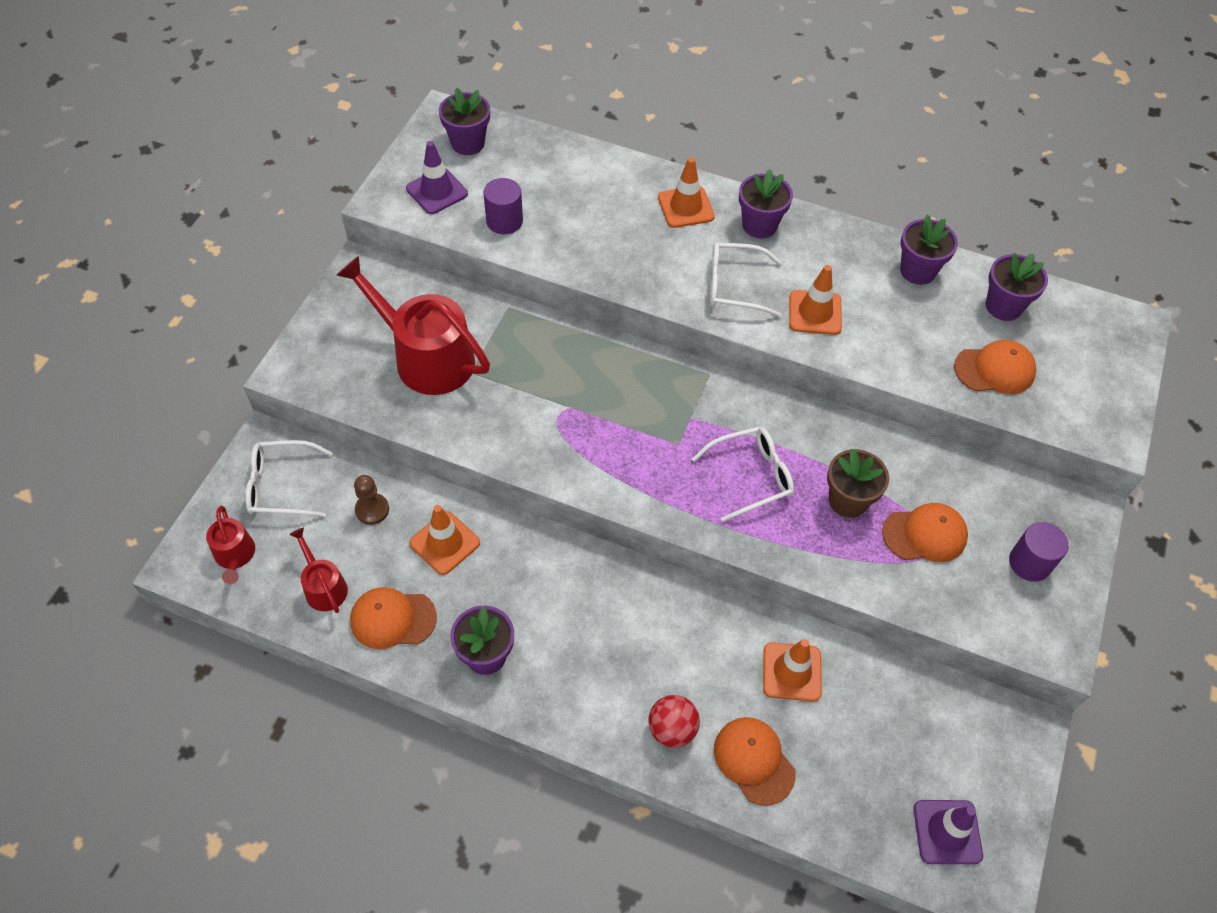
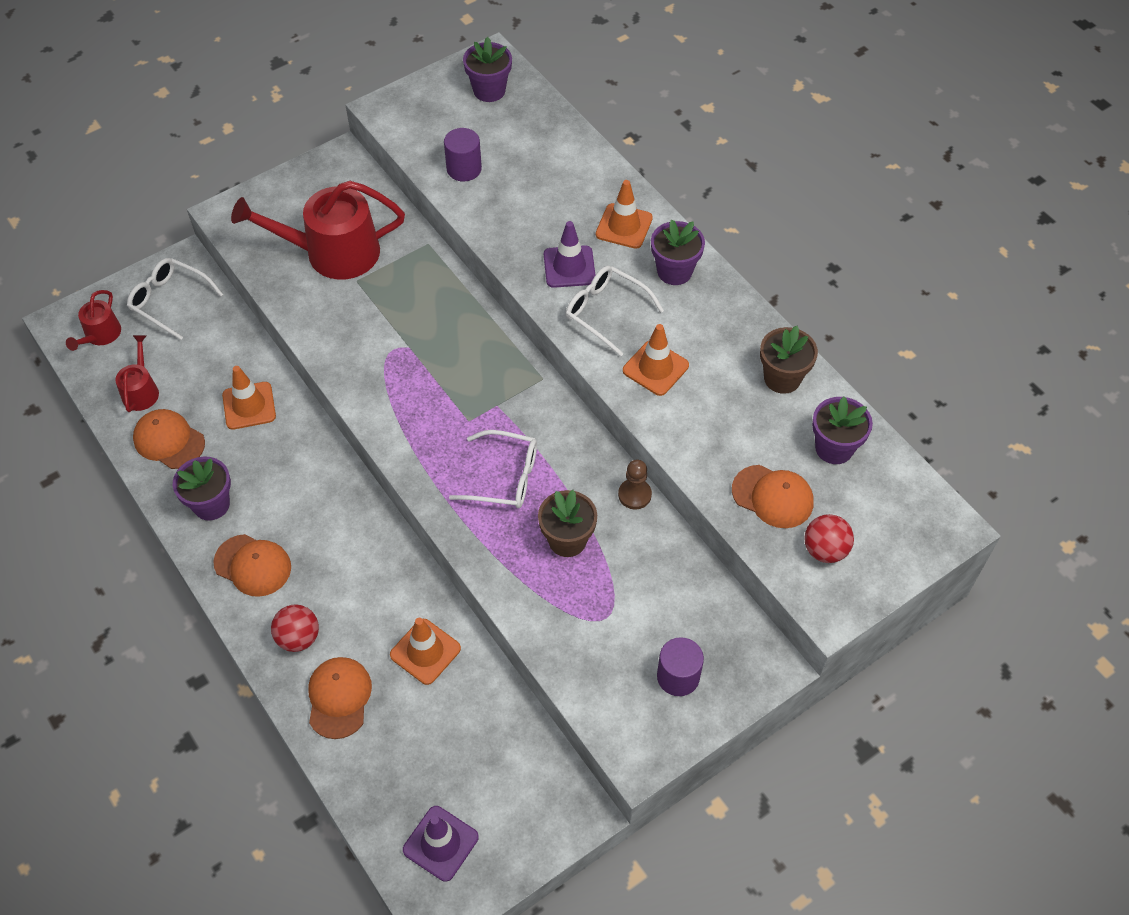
camera: 35 degrees right, 0 degrees up
red watering can [336,256,490,395] -> red watering can turned 75 degrees counterclockwise [231,181,405,280]
brown pawn [354,475,389,525] -> brown pawn moved to [618,460,652,509]
purple traffic cone [406,141,468,214] -> purple traffic cone moved to [544,221,595,288]
orange cap [882,503,968,562] -> orange cap moved to [214,534,291,597]
purple flower pot [900,214,958,285] -> brown flower pot [760,326,818,394]
none -> red ball [804,514,854,563]

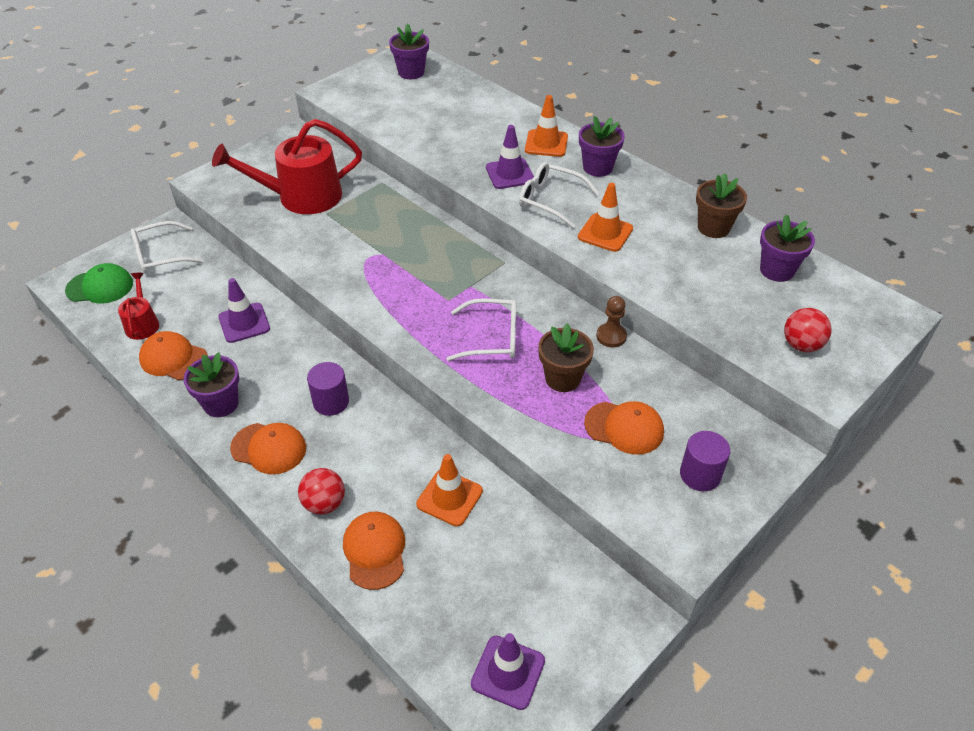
camera: 10 degrees left, 10 degrees down
red watering can [66,290,121,351] -> green cap [65,263,133,304]
white glasses [127,258,223,340] -> white glasses turned 45 degrees counterclockwise [131,221,204,274]
orange traffic cone [222,366,276,430] -> purple traffic cone [218,278,270,343]
purple cylinder [444,128,482,182] -> purple cylinder moved to [307,362,349,416]
orange cap [732,465,814,528] -> orange cap moved to [584,401,664,455]

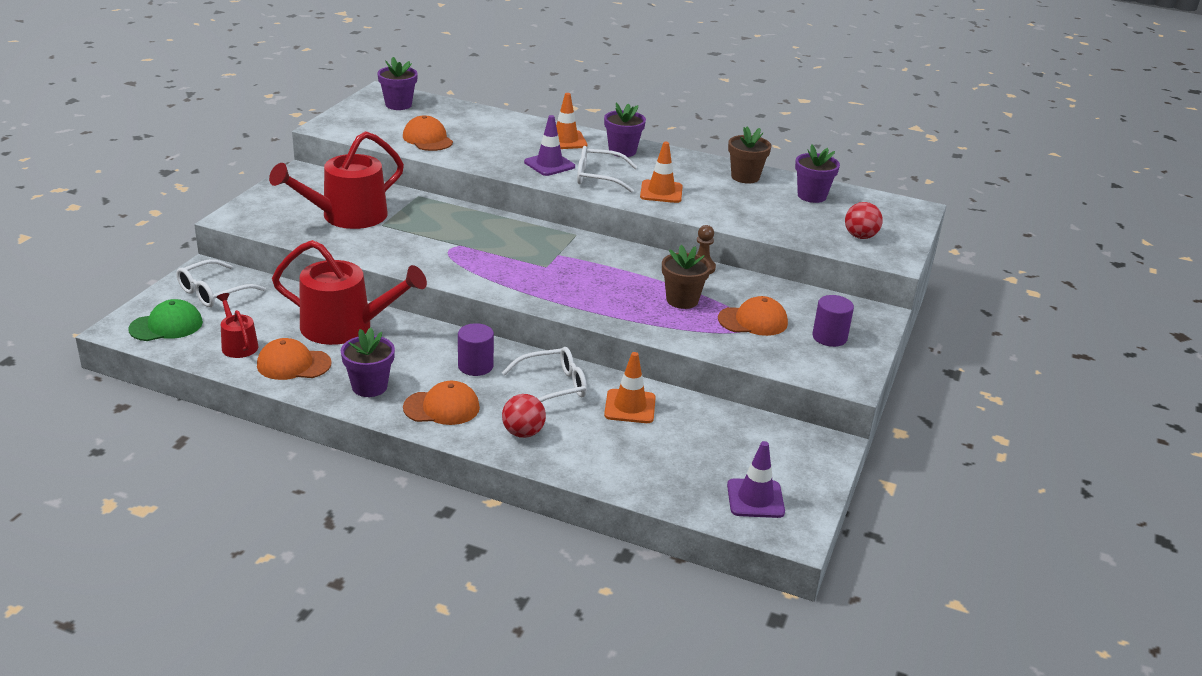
camera: 25 degrees left, 15 degrees down
purple traffic cone [218,278,270,343] -> red watering can [272,240,427,345]
orange cap [343,512,405,590] -> orange cap moved to [403,116,453,151]
white glasses [447,298,516,361] -> white glasses moved to [502,347,587,402]

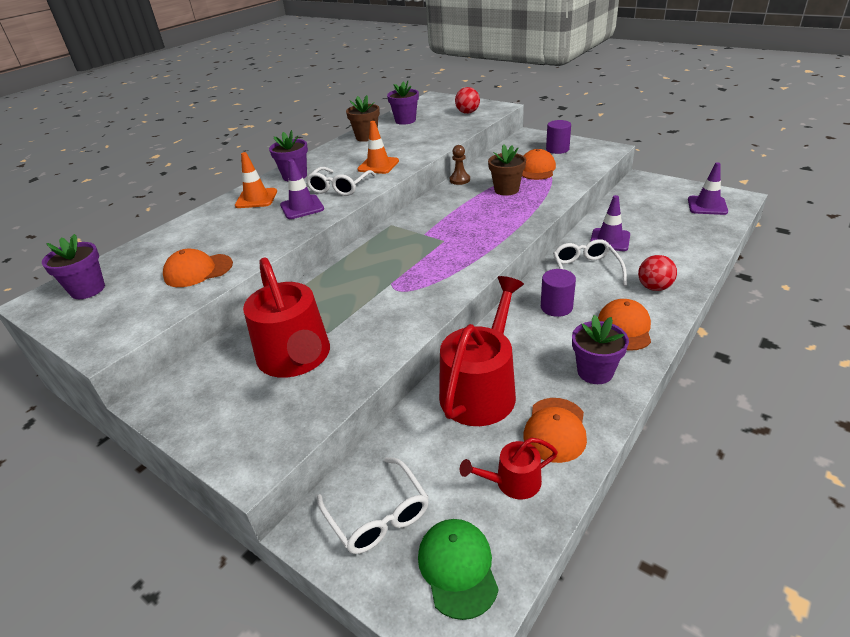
camera: 70 degrees left, 5 degrees up
orange traffic cone [604,352,656,423] -> purple traffic cone [590,195,630,251]

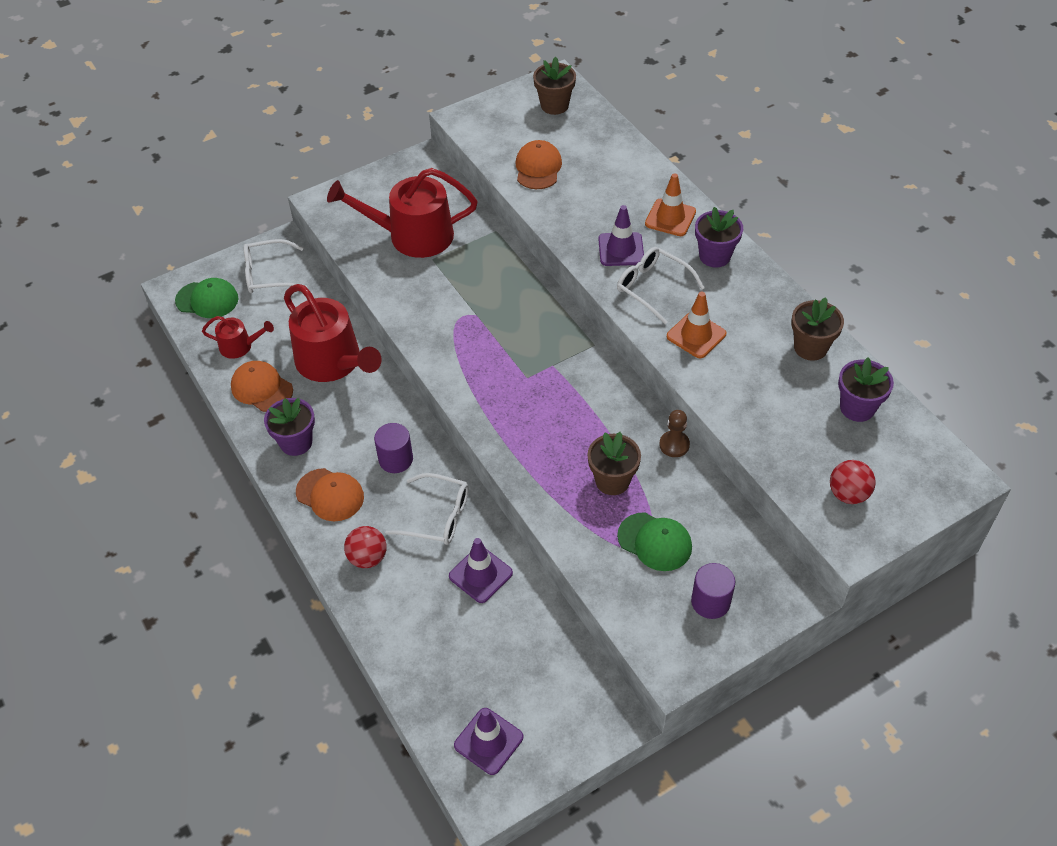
camera: 110 degrees right, 15 degrees up
purple flower pot [42,234,105,299] -> brown flower pot [533,57,576,115]
red watering can [460,438,558,499] -> red watering can turned 90 degrees clockwise [202,316,274,359]
orange cap [522,149,556,180] -> green cap [617,512,692,571]

